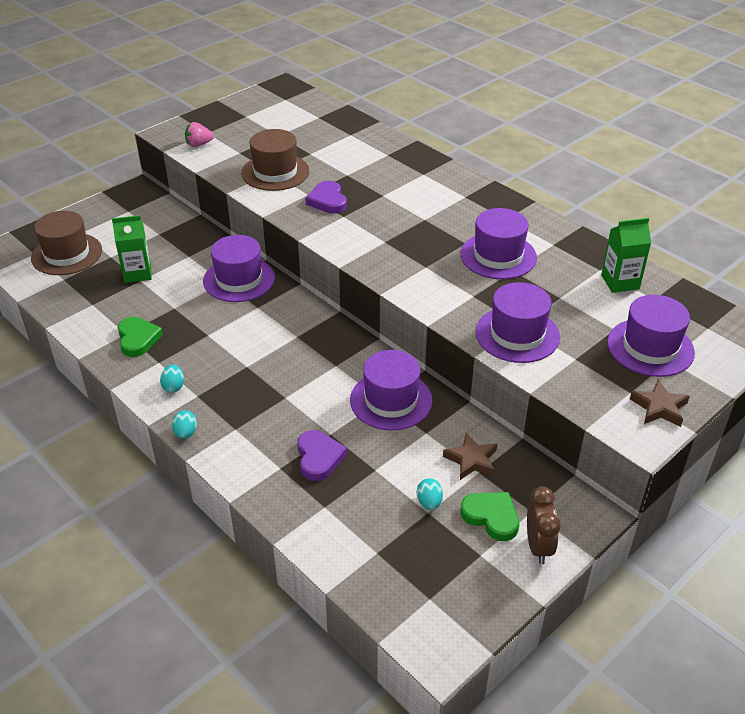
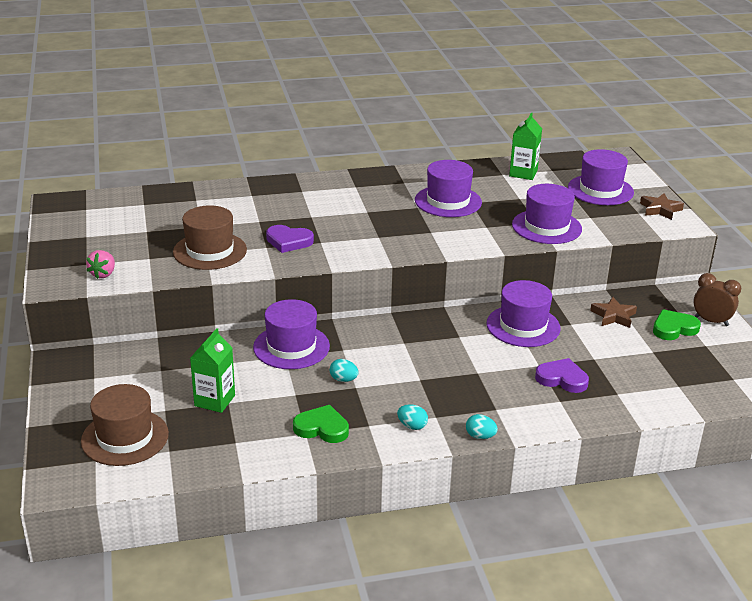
camera: 60 degrees left, 10 degrees down
turquoise egg [417,478,443,510] -> turquoise egg moved to [330,359,359,382]

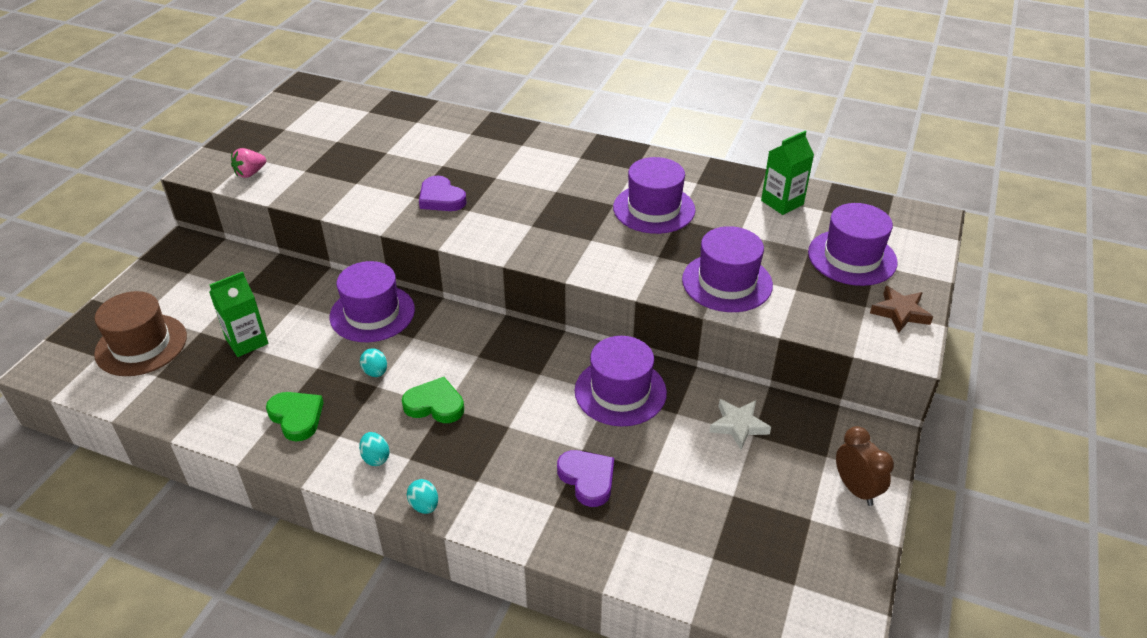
camera: 35 degrees right, 10 degrees up
brown hat [173,205,247,270] -> none
brown star [590,296,637,328] -> white star [709,399,771,450]
green heart [653,309,701,340] -> green heart moved to [402,377,464,423]

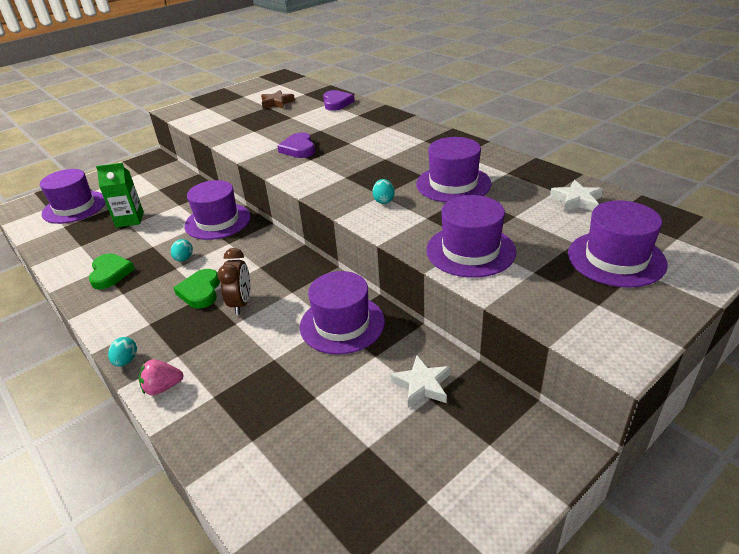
camera: 30 degrees right, 5 degrees down
brown hat [94,291,187,376] -> purple hat [40,169,106,224]
pink strawberry [231,148,266,178] -> pink strawberry moved to [139,359,184,395]
turquoise egg [359,432,390,466] -> turquoise egg moved to [372,179,395,204]
green heart [402,377,464,423] -> green heart turned 135 degrees counterclockwise [173,269,220,309]
purple heart [557,450,614,507] -> purple heart moved to [323,90,355,111]
green carton [761,131,814,215] -> white star [550,180,603,212]
brown clock [836,426,894,506] -> brown clock moved to [218,248,250,315]
brown star [870,286,933,333] -> brown star moved to [261,90,295,109]

